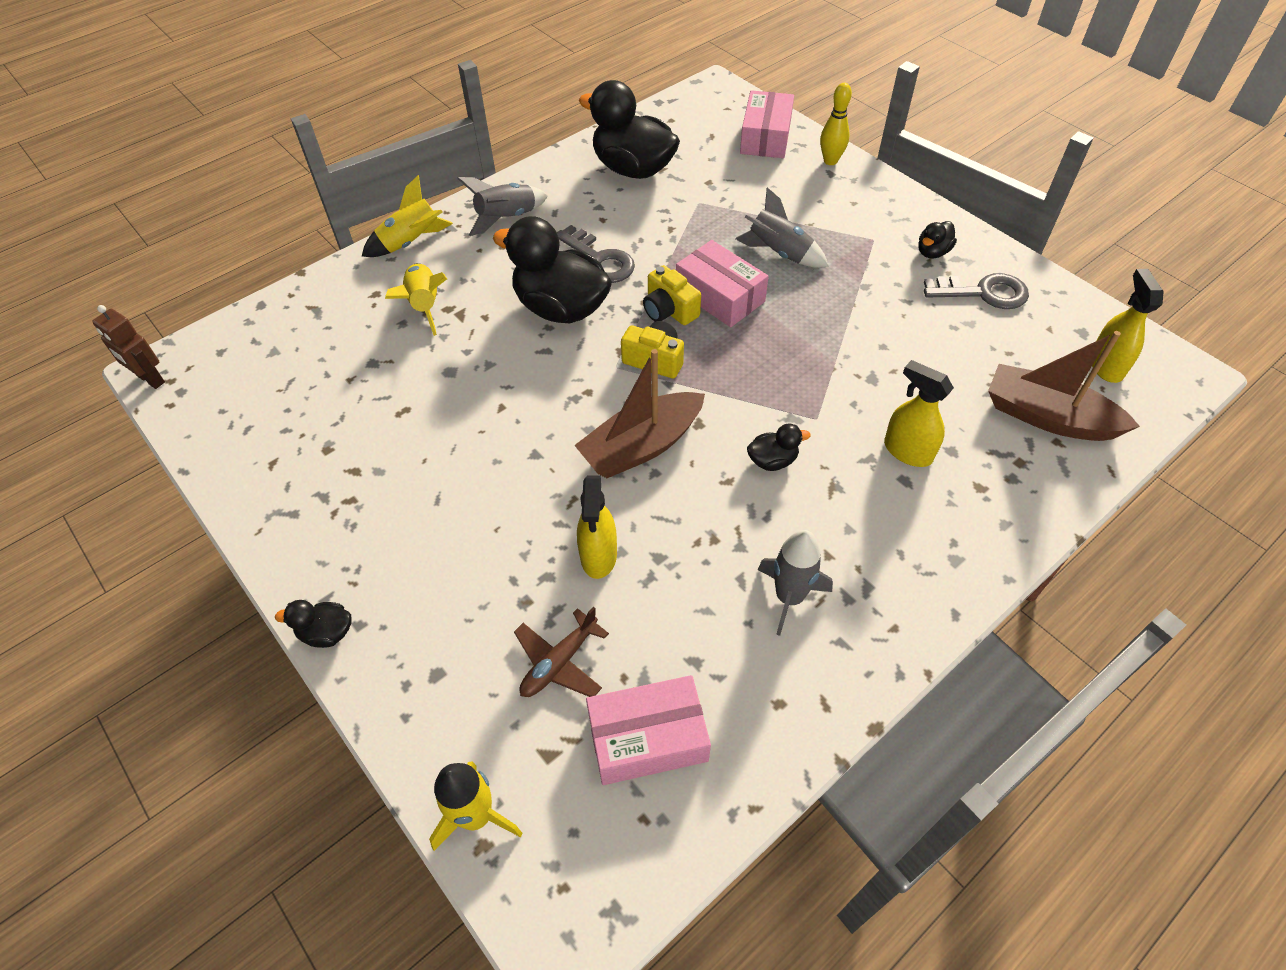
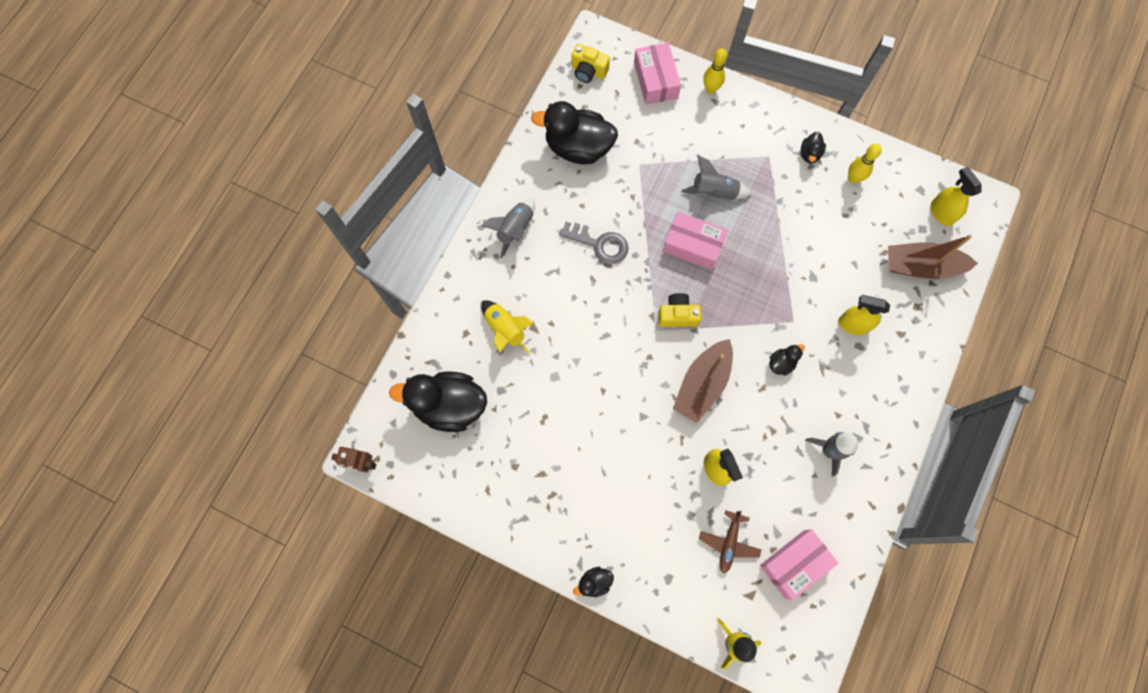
camera: 25 degrees left, 20 degrees up
yellow rocket [362,175,453,257] -> none
black duck [493,216,612,323] -> black duck moved to [389,371,487,432]
yellow camera [643,265,701,325] -> yellow camera moved to [571,44,610,83]
grey key [924,273,1029,309] -> yellow bowling pin [848,144,882,184]

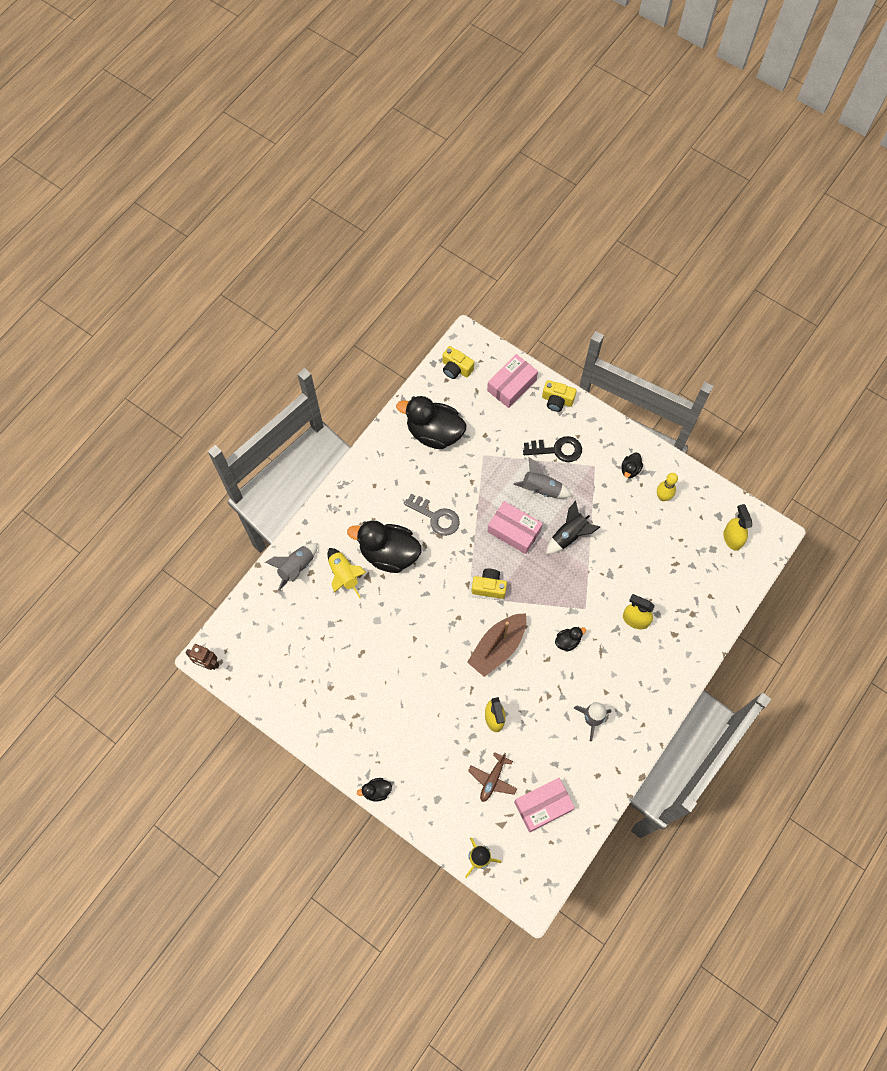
camera: 10 degrees right, 5 degrees down
black duck [389,371,487,432] -> black duck moved to [347,520,422,573]
grey rocket [481,199,535,258] -> grey rocket moved to [265,543,318,591]
pink box [634,43,681,105] -> pink box turned 45 degrees clockwise [487,354,538,408]
yellow bowling pin [703,48,727,94] -> yellow camera [542,380,577,412]
brown boat [888,235,978,279] -> none
none -> black key [523,436,582,462]
none -> black rocket [546,501,600,554]

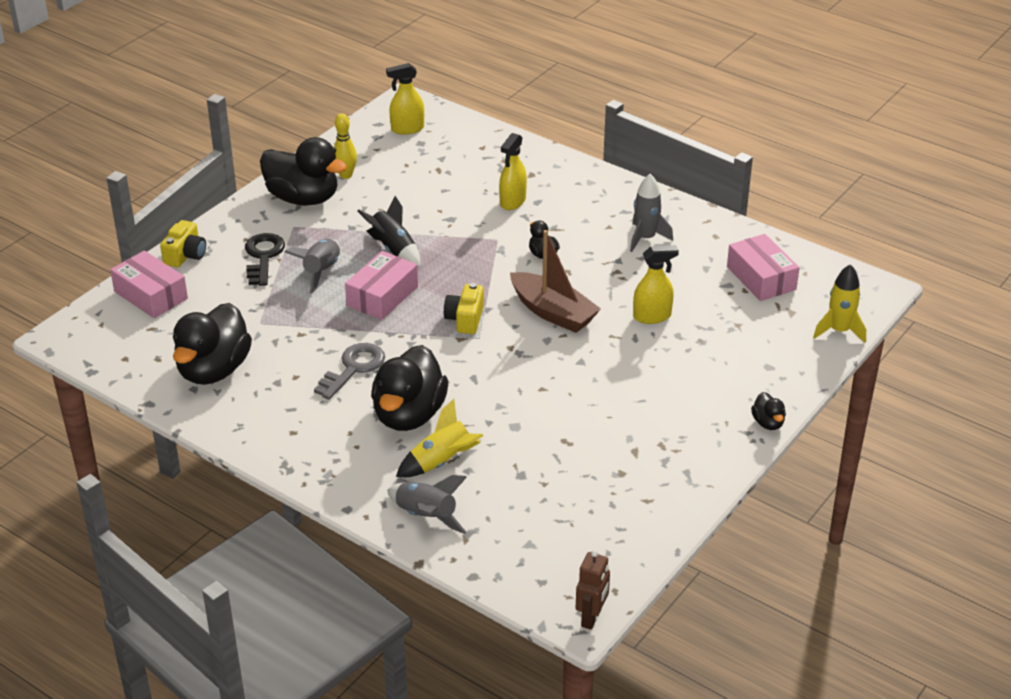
camera: 90 degrees left, 30 degrees down
yellow camera [443,346,474,379] -> none
brown plane [468,752,517,802] -> none
black duck [622,453,643,478] -> black duck [260,137,347,205], size x2.28

